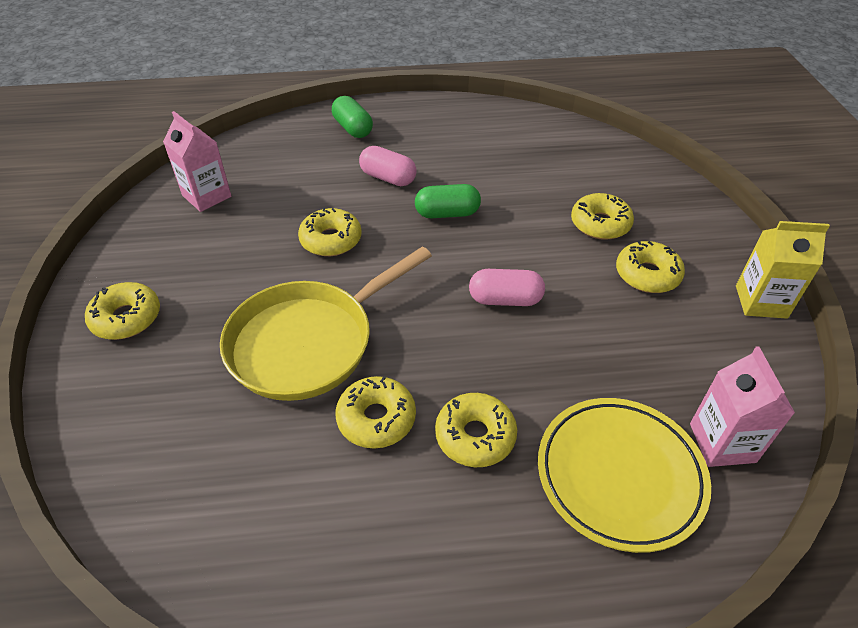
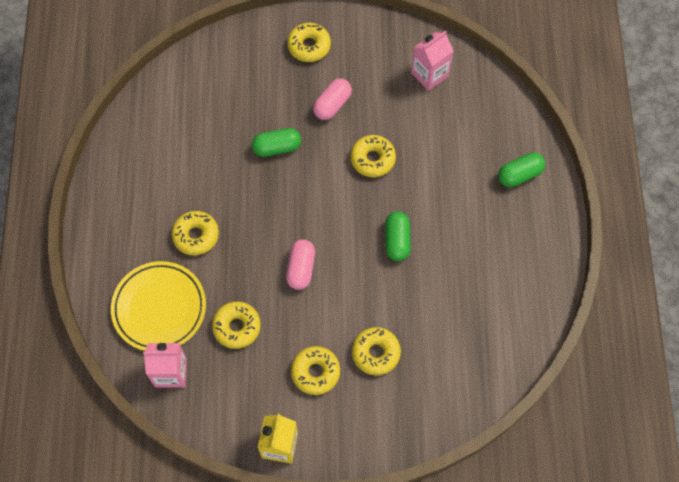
camera: 95 degrees right, 20 degrees up
yellow pan [220,246,432,401] -> green capsule [252,128,301,157]
yellow donut [335,376,416,449] -> yellow donut moved to [212,301,261,349]
pink capsule [359,146,417,186] -> pink capsule moved to [313,78,352,120]

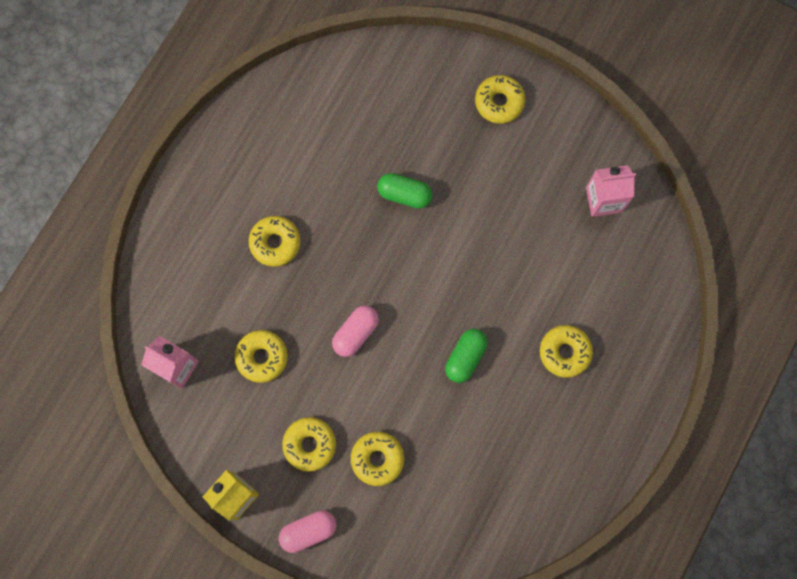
camera: 30 degrees right, 10 degrees up
yellow plate [111,261,206,351] -> none
pink capsule [313,78,352,120] -> pink capsule moved to [279,510,337,553]
yellow donut [350,135,396,177] -> yellow donut moved to [540,325,593,378]
green capsule [498,153,545,187] -> none

